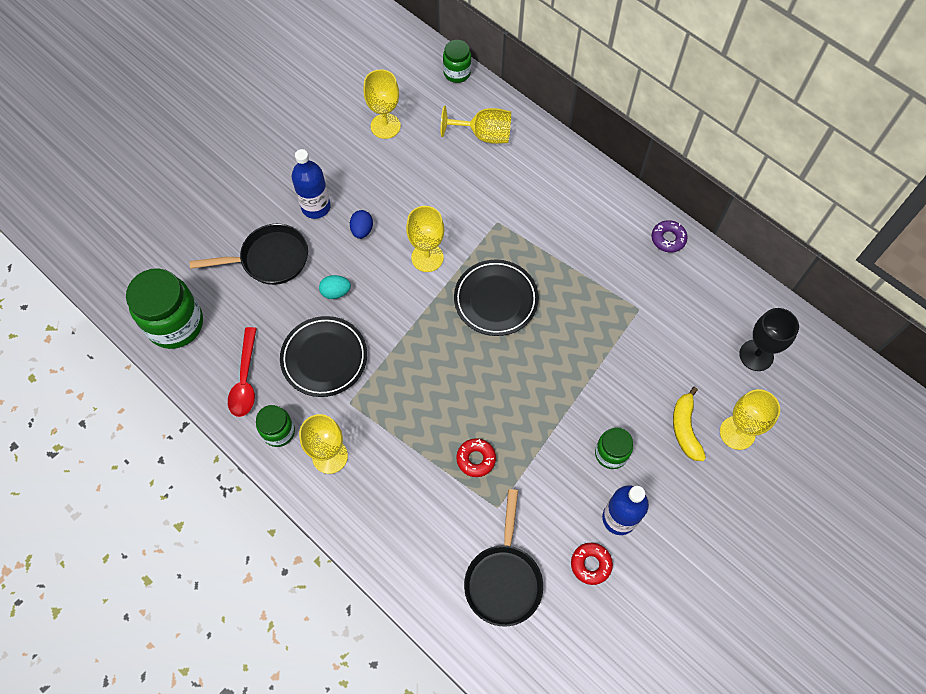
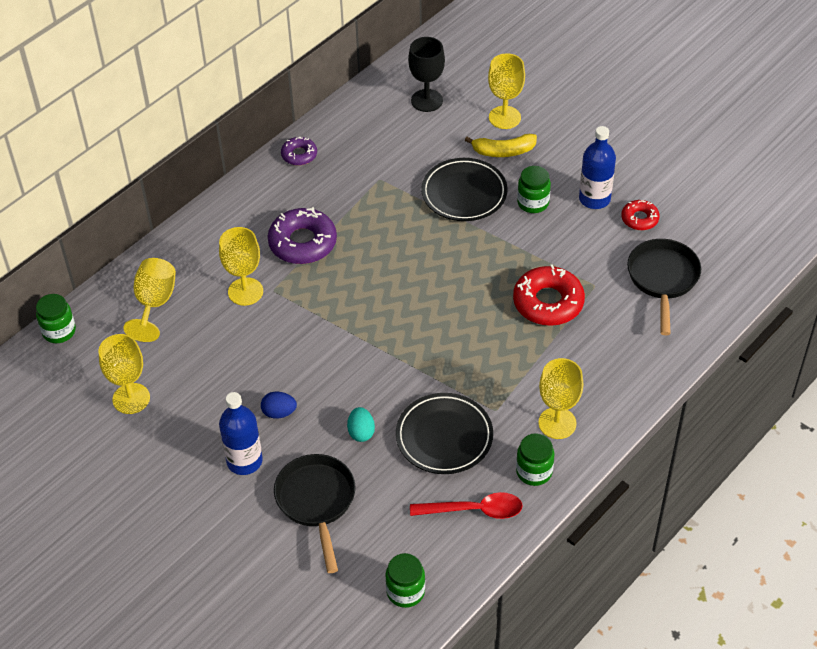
camera: 90 degrees left, 15 degrees down
green jar [126,268,203,349] -> green jar [385,553,425,608], size x0.54
yellow goblet [406,206,444,272] -> yellow goblet moved to [219,227,263,306]
black plate [454,260,539,336] -> black plate moved to [421,158,508,221]
red donut [456,438,496,477] -> red donut [513,265,585,326], size x1.80
black pan [464,489,543,627] -> black pan turned 90 degrees counterclockwise [627,239,701,335]
none -> purple donut [268,207,337,264]

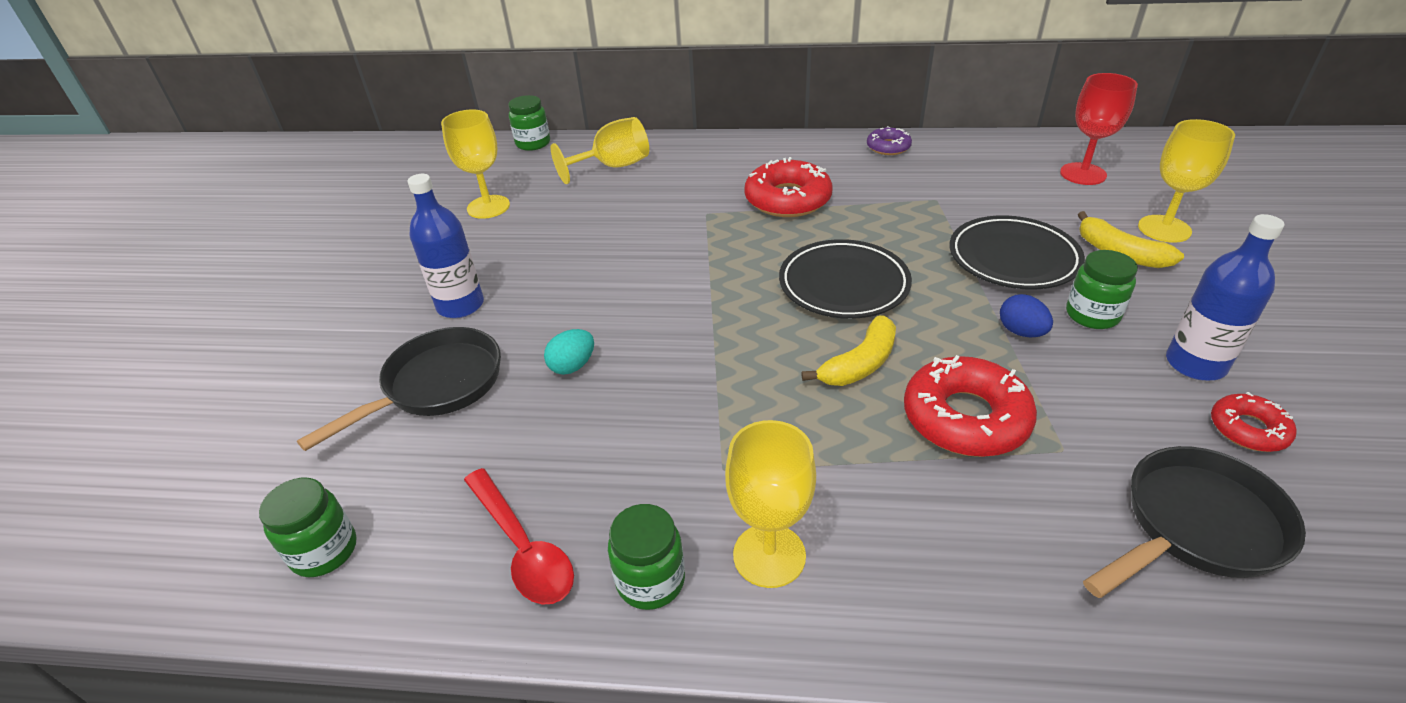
camera: 55 degrees right, 10 degrees down
yellow goblet [219,227,263,306] -> none
blue egg [261,392,297,419] -> blue egg moved to [1000,294,1053,337]
purple donut [268,207,337,264] -> red donut [744,157,832,217]
black plate [396,393,493,474] -> black plate moved to [779,239,912,319]
black goblet [408,37,445,112] -> red goblet [1060,73,1138,185]
none -> yellow banana [801,315,896,386]

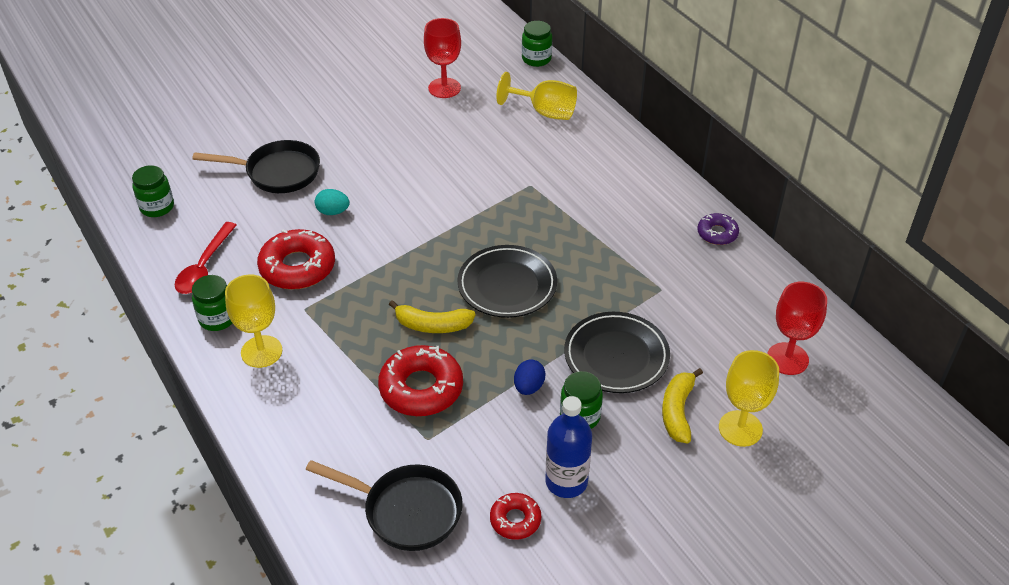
camera: 50 degrees right, 5 degrees up
blue bottle [407,174,484,318] -> none
yellow goblet [441,110,510,219] -> red goblet [424,18,461,98]
red donut [744,157,832,217] -> red donut moved to [257,229,335,290]

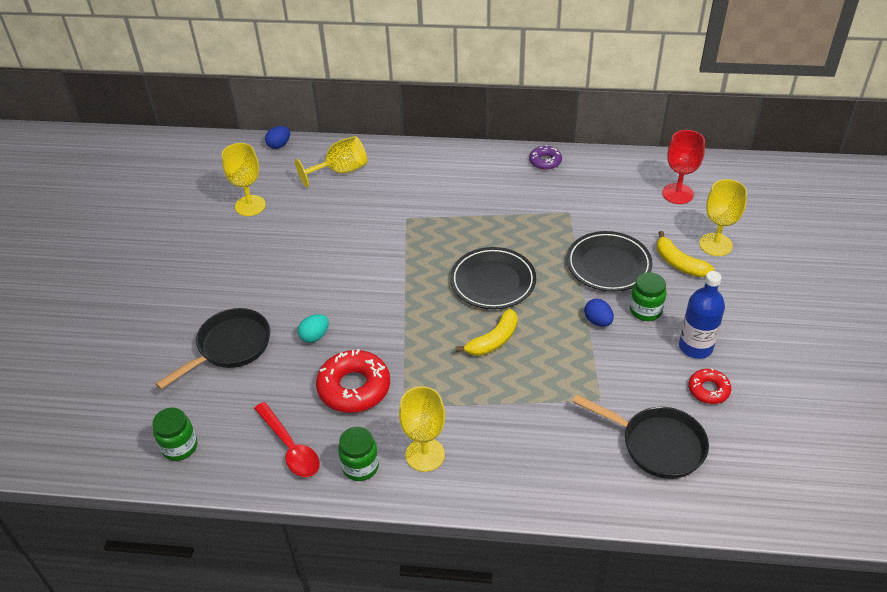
camera: 50 degrees left, 0 degrees up
black pan [306,460,463,551] -> black pan turned 60 degrees clockwise [573,394,709,479]
red donut [378,345,463,416] -> none
red goblet [424,18,461,98] -> yellow goblet [222,143,266,216]
green jar [522,21,552,67] -> blue egg [265,126,290,149]

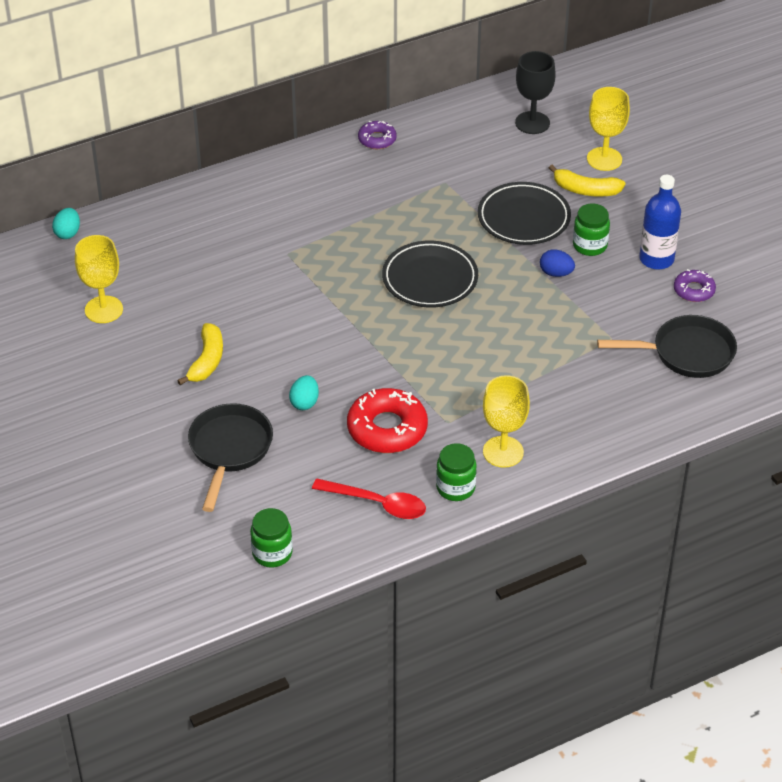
camera: 35 degrees left, 0 degrees up
blue egg [265,126,290,149] -> turquoise egg [52,208,80,239]
yellow goblet [295,136,367,188] -> none
yellow banana [455,309,518,356] -> yellow banana moved to [177,323,223,385]
red goblet [662,130,705,204] -> black goblet [515,51,556,134]
red donut [689,368,731,404] -> purple donut [674,269,716,302]

